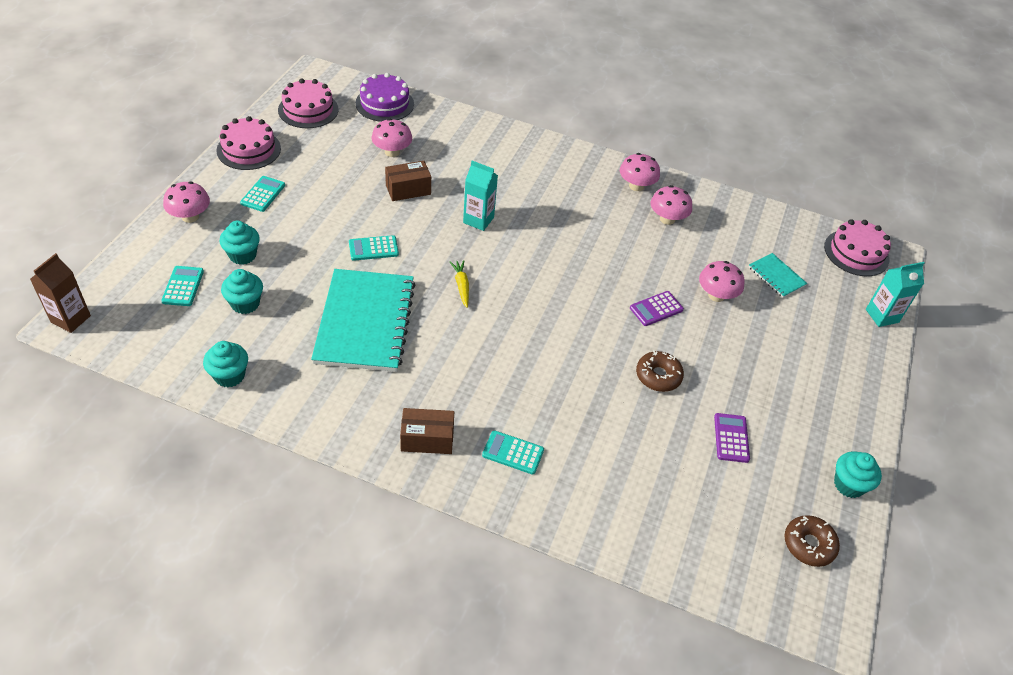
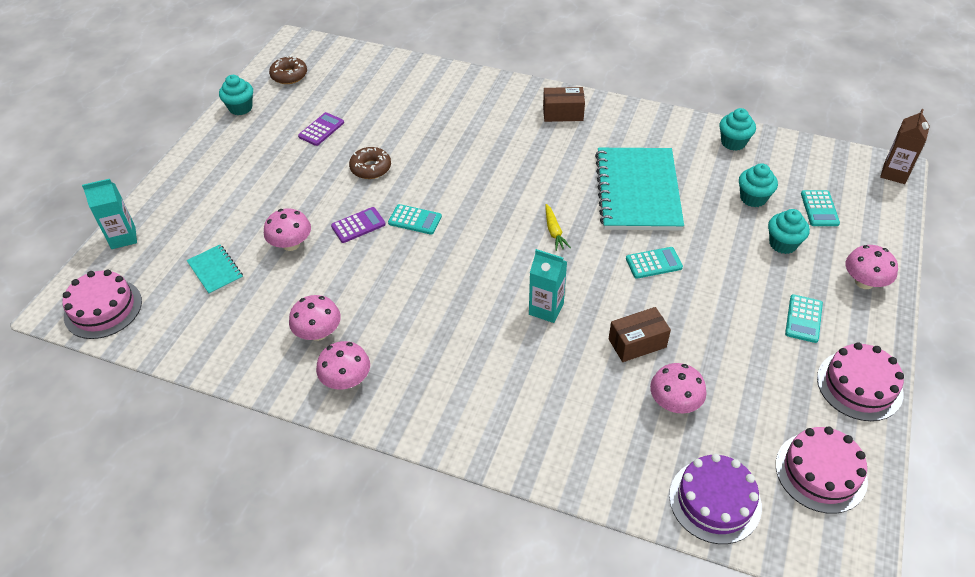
camera: 175 degrees left, 0 degrees up
turquoise calculator [482,430,544,474] -> turquoise calculator moved to [388,204,442,235]
purple calculator [714,413,750,463] -> purple calculator turned 150 degrees counterclockwise [298,112,344,146]

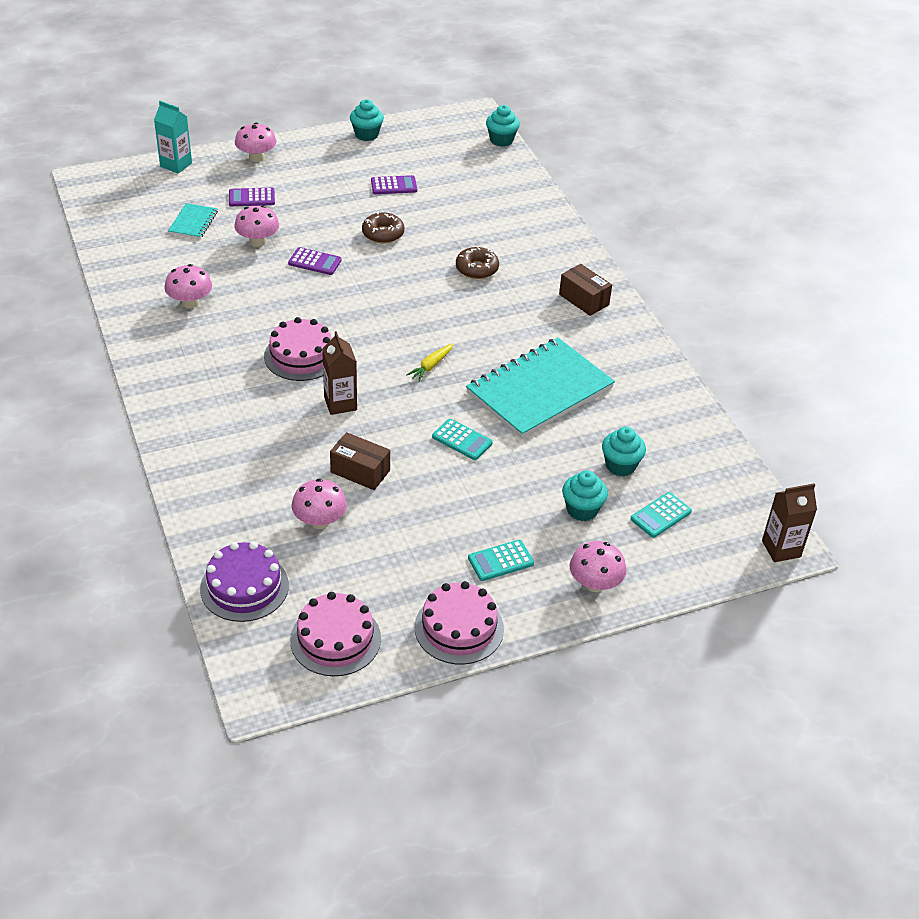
camera: 45 degrees right, 5 degrees down
pink cake [63,269,142,339] -> pink cake moved to [264,317,332,381]
brown donut [269,55,307,84] -> brown donut moved to [456,247,499,279]
pink mushroom [316,341,370,390] -> pink mushroom moved to [235,122,276,162]
turquoise calculator [388,204,442,235] -> none
turquoise carton [529,249,567,323] -> brown carton [322,331,357,415]
turquoise cupcake [719,108,756,151] -> turquoise cupcake moved to [486,105,520,147]
none -> purple calculator [229,188,275,206]

